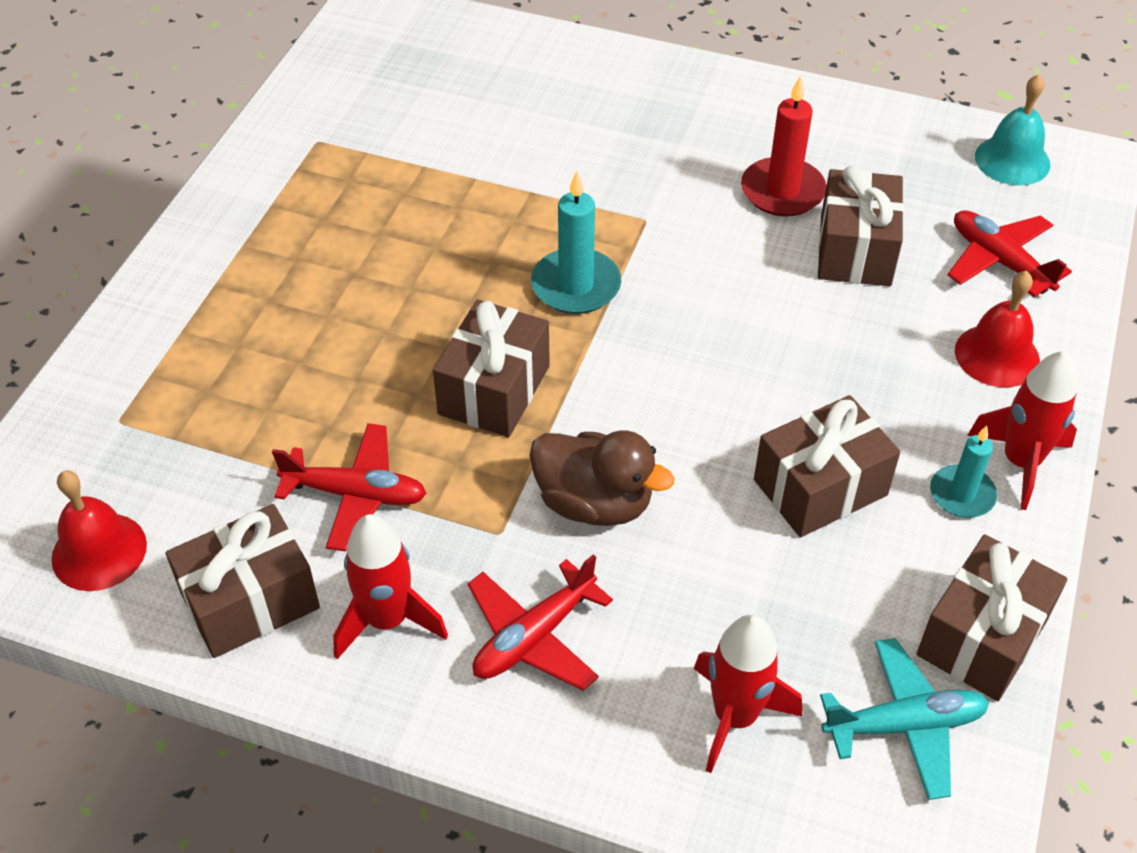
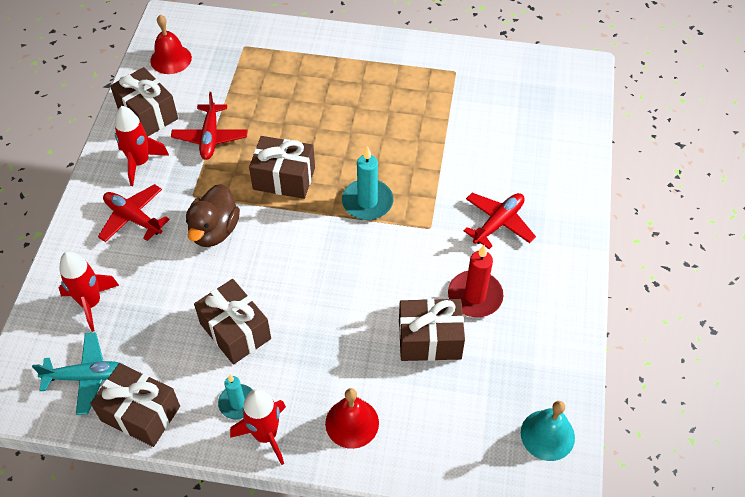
camera: 80 degrees right, 5 degrees up
turquoise plane [820,638,989,800] -> turquoise plane turned 75 degrees counterclockwise [32,333,124,415]
red plane [948,210,1072,297] -> red plane moved to [464,193,536,249]

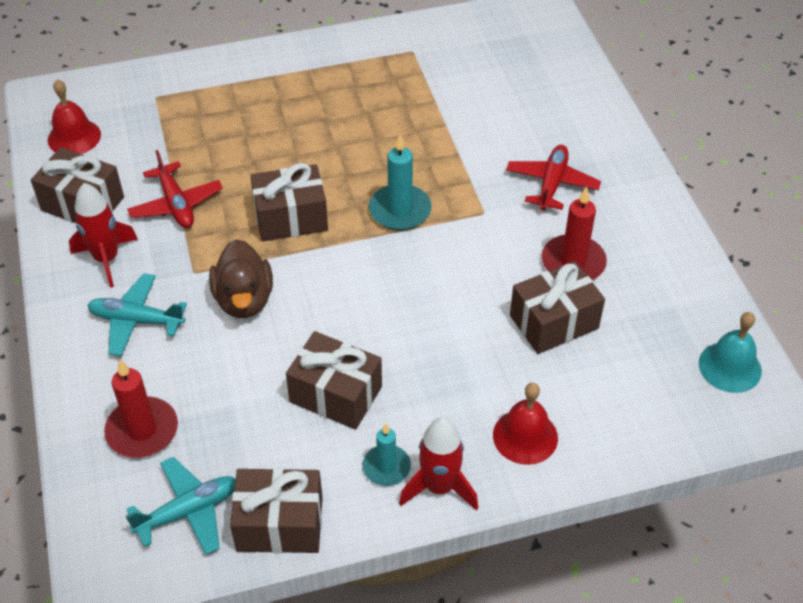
camera: 25 degrees left, 5 degrees down
red rocket [59,251,119,332] -> red candle [104,359,178,458]
red plane [98,184,170,242] -> turquoise plane [87,273,187,356]

